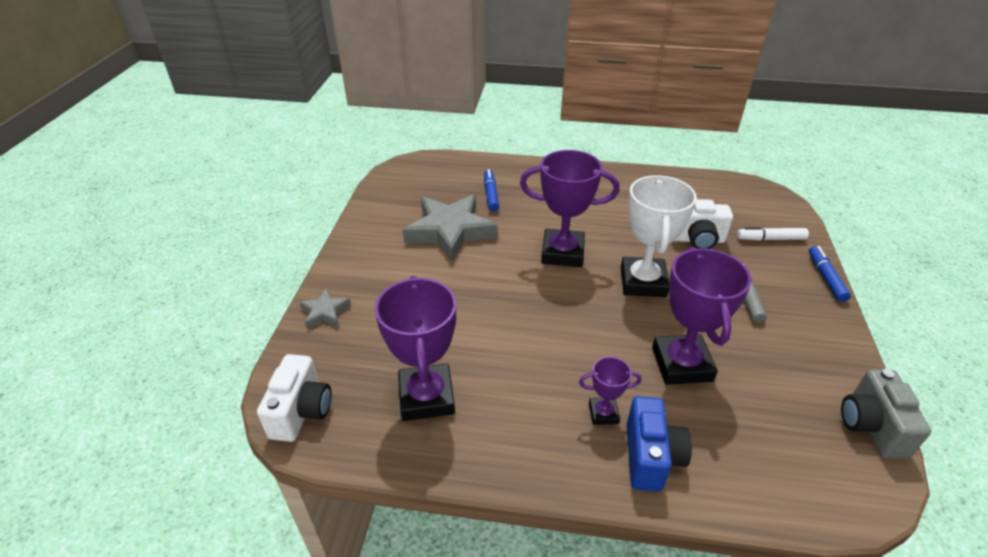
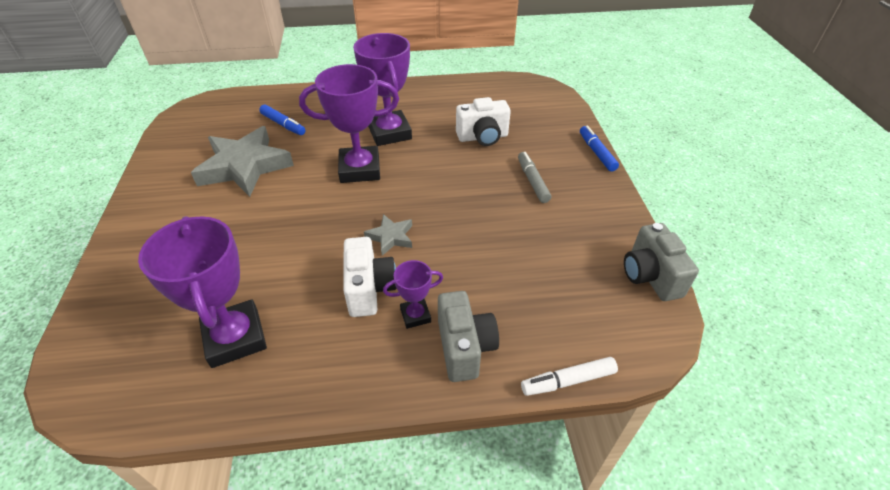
camera: 15 degrees left, 5 degrees up
white camera [257,354,332,442] -> white camera moved to [343,237,396,317]
grey star [299,288,351,329] -> grey star moved to [364,214,412,256]
blue marker [484,169,499,211] -> blue marker turned 150 degrees clockwise [259,104,305,135]
white trophy [621,175,697,298] -> none
blue camera [627,396,692,492] -> grey camera [438,291,499,382]
purple trophy [652,247,752,385] -> purple trophy moved to [353,33,412,146]
white marker [737,227,809,241] -> white marker moved to [521,357,618,396]

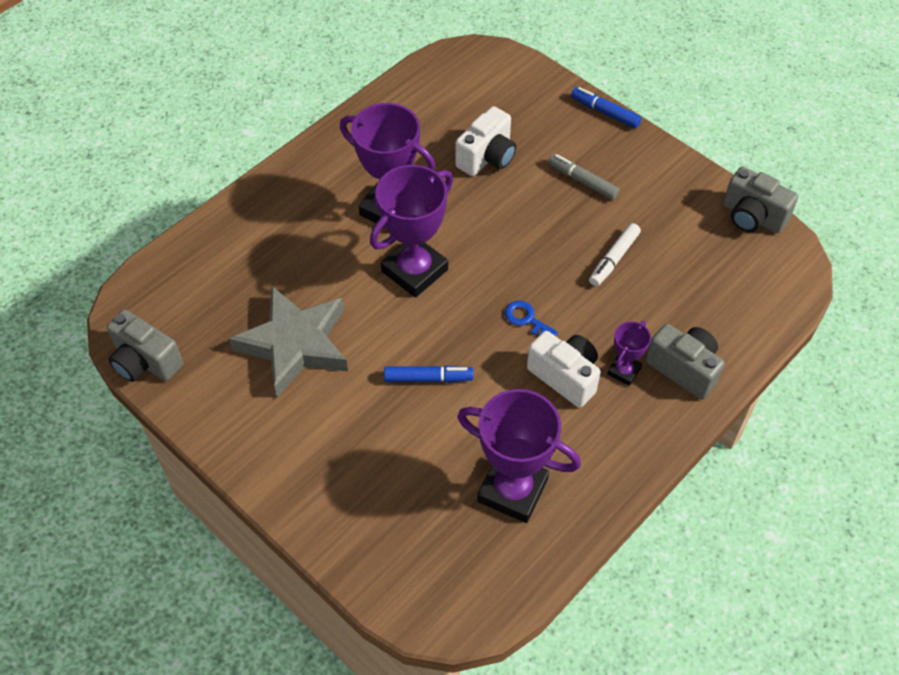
camera: 40 degrees left, 10 degrees up
blue marker [259,104,305,135] -> blue marker moved to [384,365,473,382]
grey star [364,214,412,256] -> blue key [505,301,558,336]
white marker [521,357,618,396] -> white marker moved to [589,223,641,286]
none -> grey camera [107,309,183,382]

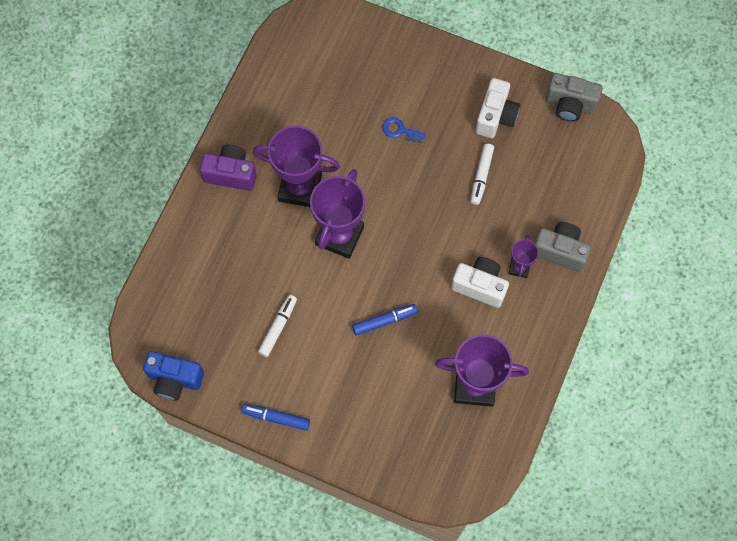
camera: 20 degrees left, 15 degrees up
grey camera [107,309,183,382] -> blue camera [143,351,204,401]
grey star [229,286,348,398] -> white marker [258,295,297,357]
white camera [455,106,516,176] -> white camera moved to [475,78,520,138]
blue key [505,301,558,336] -> blue key moved to [382,117,425,143]
grey marker [548,154,620,200] -> none
blue marker [571,87,642,128] -> blue marker moved to [242,404,310,431]
none -> purple camera [200,144,257,191]

